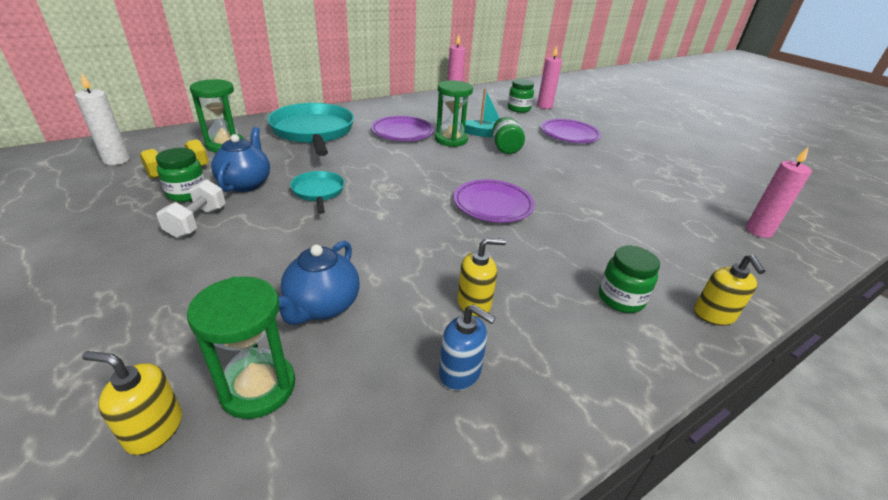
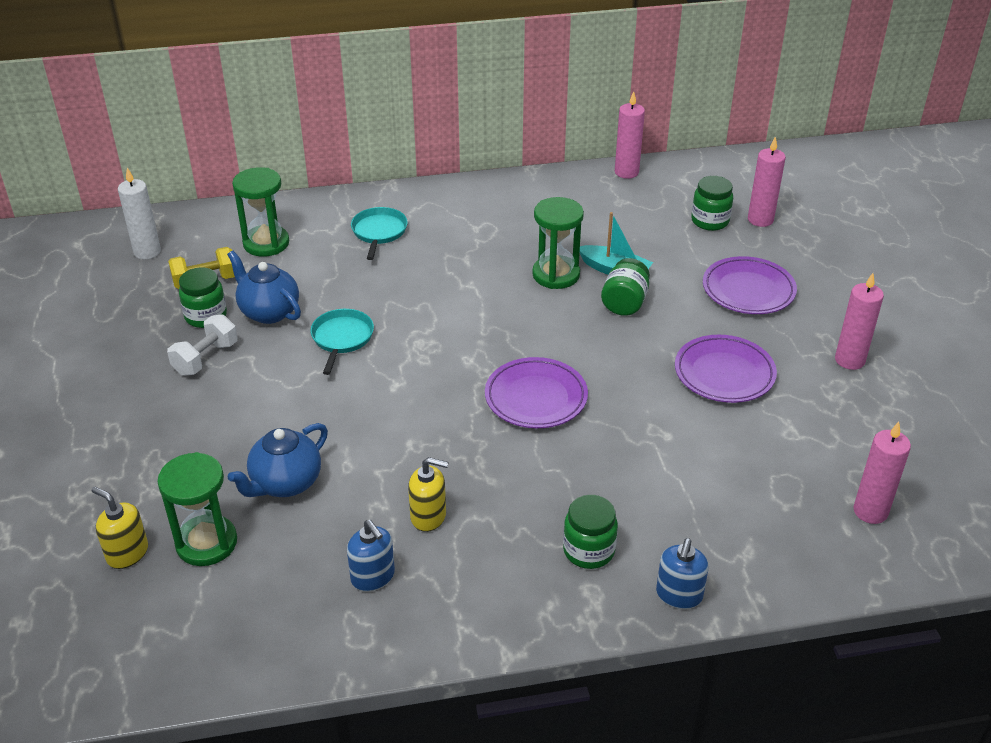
camera: 25 degrees right, 5 degrees up
blue teapot [211,127,270,192] -> blue teapot turned 75 degrees counterclockwise [227,251,301,324]
turquoise pan [267,103,354,156] -> turquoise pan [351,207,408,260], size x0.50
purple plate [371,116,434,141] -> purple plate moved to [675,335,777,403]
yellow soap dispenser [694,254,765,326] -> blue soap dispenser [656,538,709,609]
none -> pink candle [835,273,884,370]

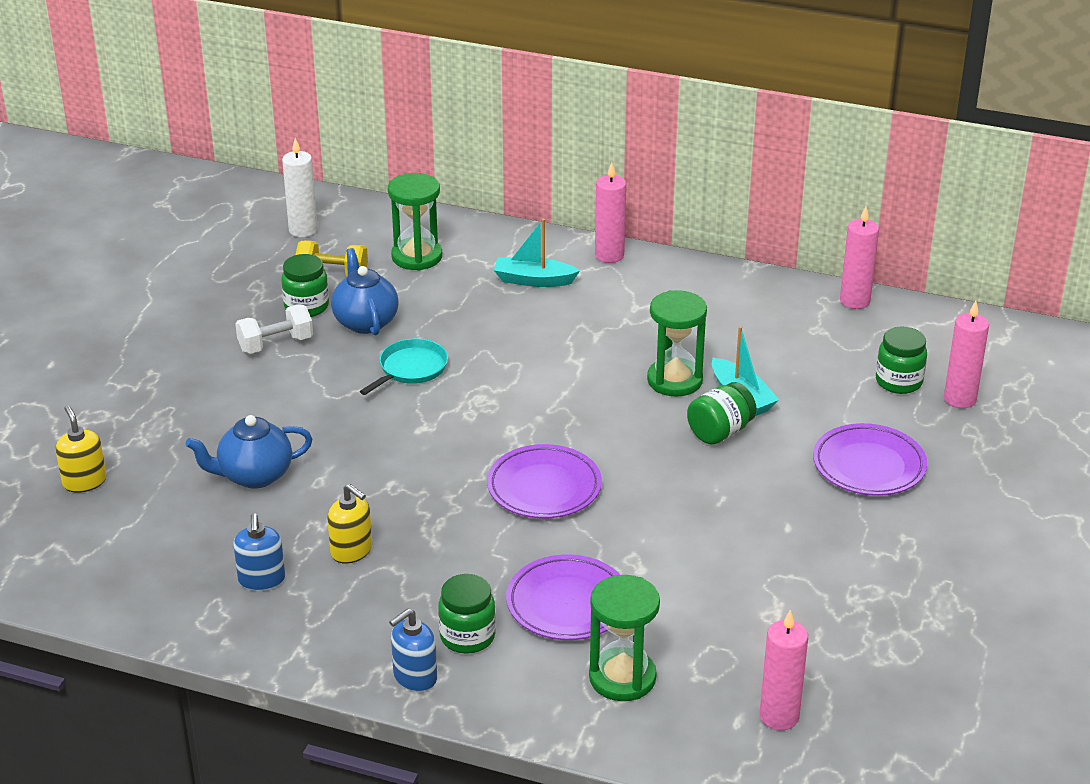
camera: 30 degrees right, 5 degrees down
green hourglass [157,452,237,566] -> green hourglass moved to [589,575,660,701]
turquoise pan [351,207,408,260] -> turquoise boat [494,219,580,287]
blue soap dispenser [656,538,709,609] -> blue soap dispenser moved to [389,608,437,692]
purple plate [675,335,777,403] -> purple plate moved to [506,554,620,640]
pink candle [835,273,884,370] -> pink candle moved to [595,162,626,263]

